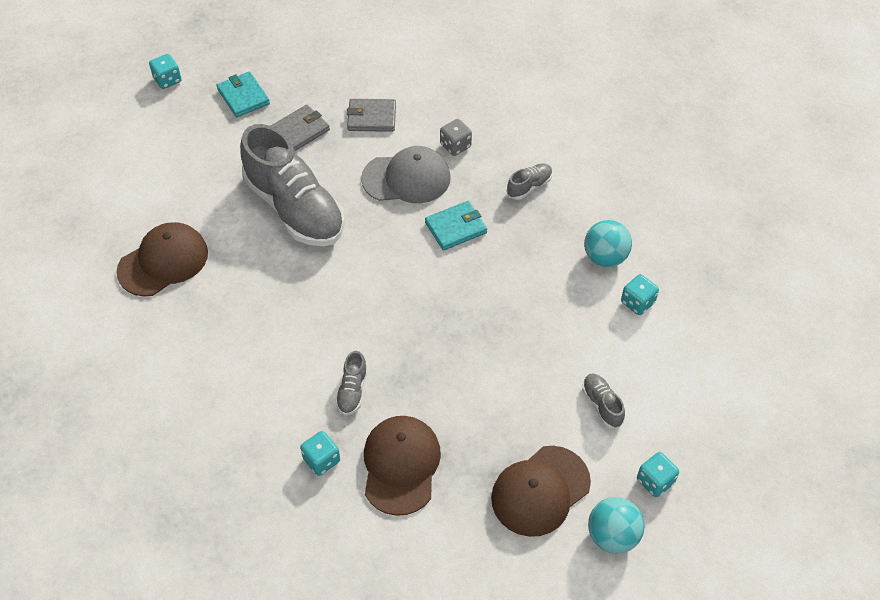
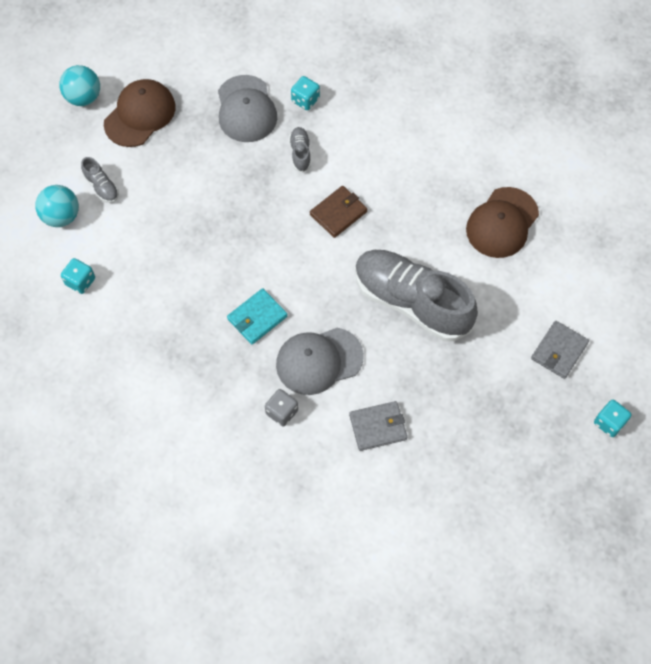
camera: 165 degrees right, 10 degrees up
turquoise wallet [216,71,270,117] -> none
grey wallet [271,105,330,151] -> grey wallet moved to [531,321,589,379]
brown cap [364,416,441,516] -> grey cap [218,75,277,142]
grey shoe [507,163,552,200] -> none
turquoise ball [584,220,632,267] -> turquoise ball moved to [35,185,79,227]
turquoise dice [637,452,679,497] -> none
none -> brown wallet [310,186,367,238]

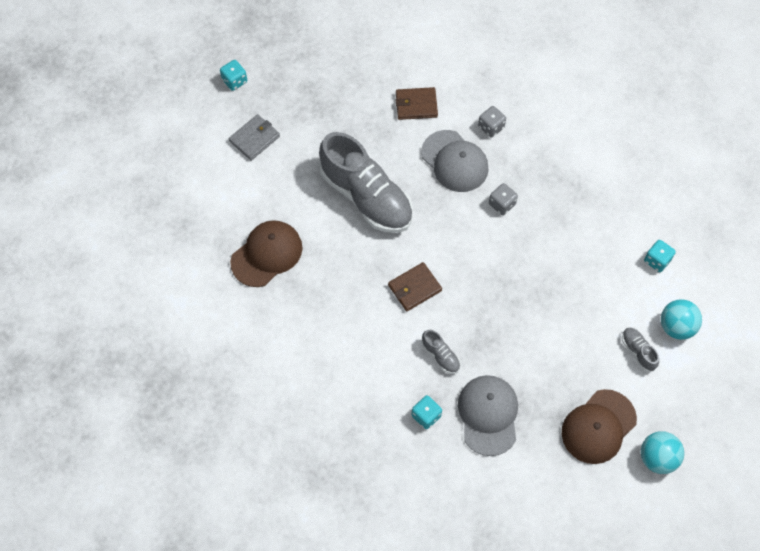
camera: 170 degrees left, 0 degrees up
turquoise wallet [227,288,288,345] -> grey dice [489,183,518,215]
grey cap [276,328,364,395] -> grey cap turned 60 degrees clockwise [421,130,489,192]
grey shoe [289,127,311,173] -> grey shoe turned 45 degrees counterclockwise [421,330,460,374]
grey wallet [349,401,407,451] -> brown wallet [396,87,438,120]

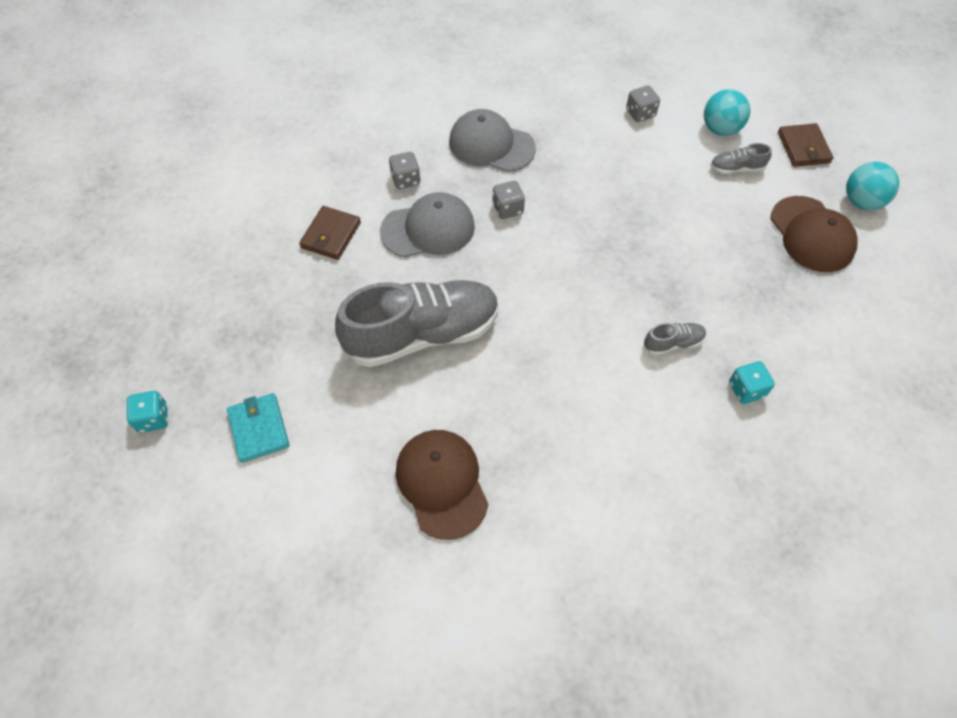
camera: 65 degrees left, 5 degrees down
grey wallet [229,114,280,161] -> turquoise wallet [227,393,289,463]
brown wallet [388,262,442,311] -> brown wallet moved to [778,123,834,167]
grey cap [458,375,518,456] -> grey cap moved to [449,109,536,172]
turquoise dice [644,240,676,272] -> grey dice [626,85,660,122]

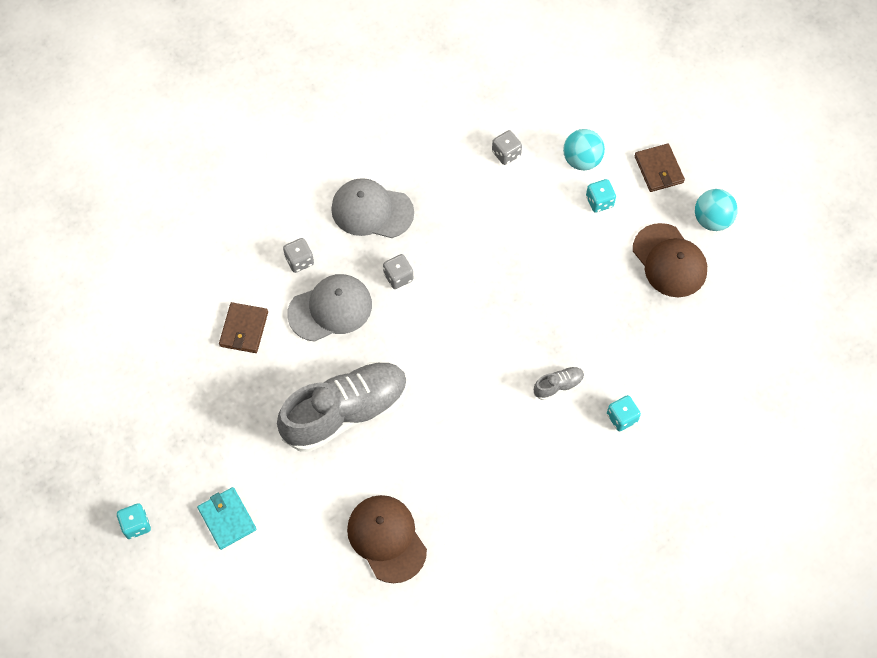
camera: 10 degrees left, 5 degrees up
grey shoe [710,143,772,174] -> turquoise dice [586,179,616,212]

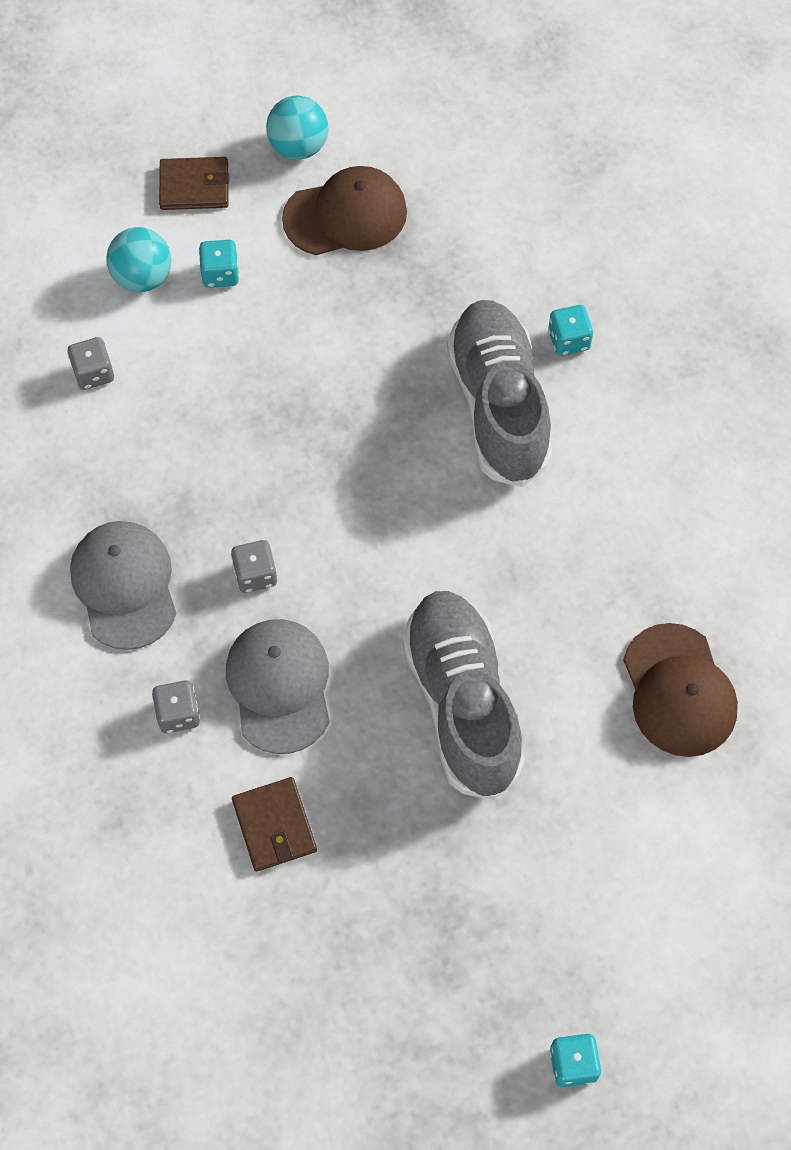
camera: 75 degrees left, 0 degrees up
turquoise wallet [197,487,257,550] -> none
brown wallet [219,302,268,353] -> brown wallet turned 45 degrees clockwise [232,777,317,872]
grey cap [331,178,414,238] -> grey cap turned 135 degrees clockwise [70,521,176,650]
brown cap [347,495,427,583] -> brown cap turned 90 degrees counterclockwise [623,623,738,757]
grey shoe [534,367,584,400] -> grey shoe [447,300,552,487], size x2.48

